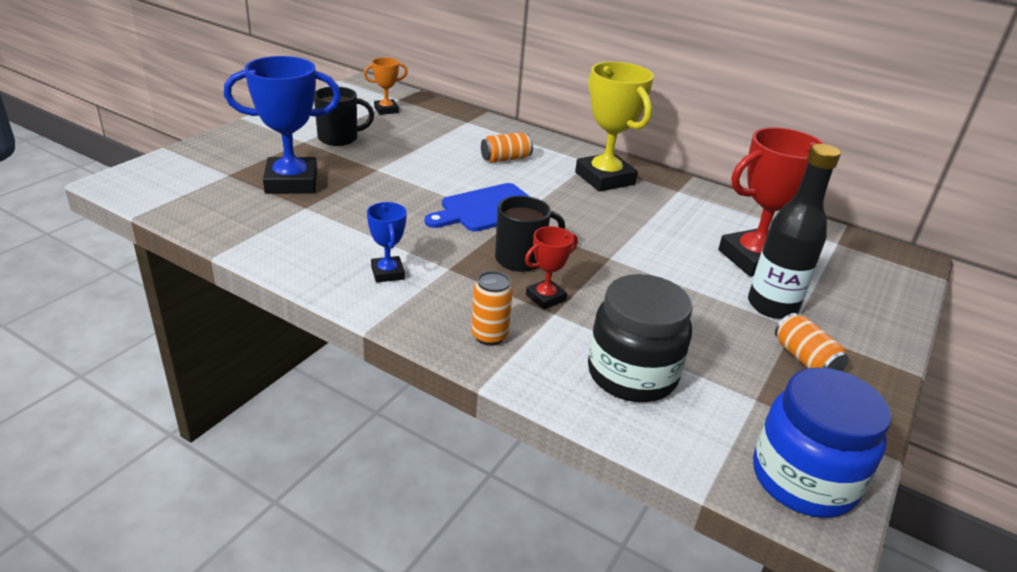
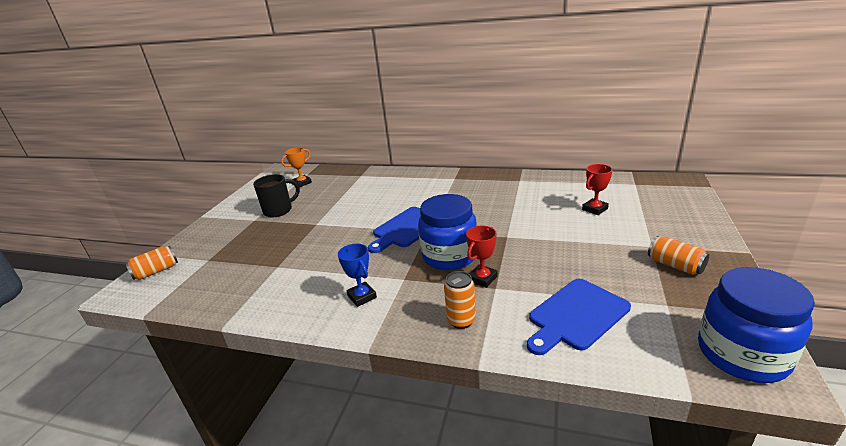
camera: 10 degrees left, 5 degrees down
blue trophy [224,56,341,194] -> none
orange can [481,132,533,163] -> orange can moved to [125,246,178,280]
black mug [495,196,565,272] -> blue jar [418,194,477,270]
yellow trophy [575,62,654,192] -> none
black jar [588,274,693,402] -> blue cutting board [527,279,631,355]
red trophy [718,127,825,277] -> red trophy [582,164,613,215], size x0.51
black bottle [748,144,841,319] -> none

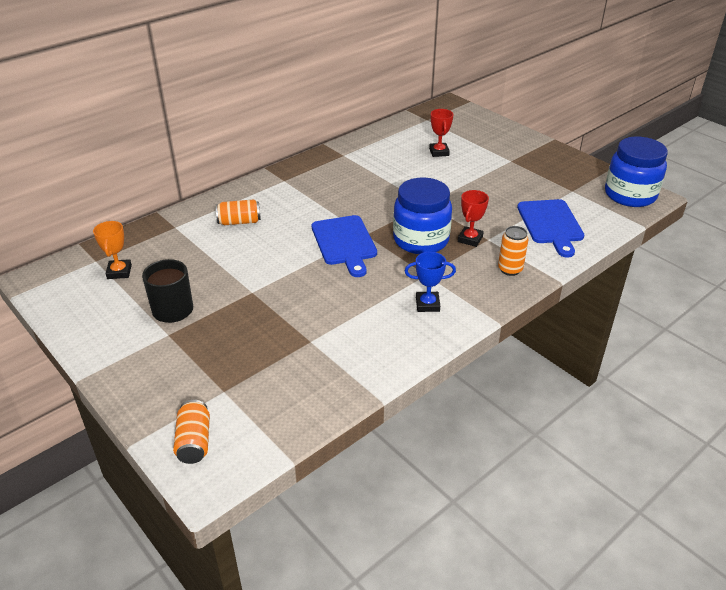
camera: 60 degrees left, 10 degrees up
red trophy [466,226,498,288] -> red trophy turned 45 degrees clockwise [458,190,489,247]
orange can [648,236,709,275] -> orange can moved to [216,199,261,225]

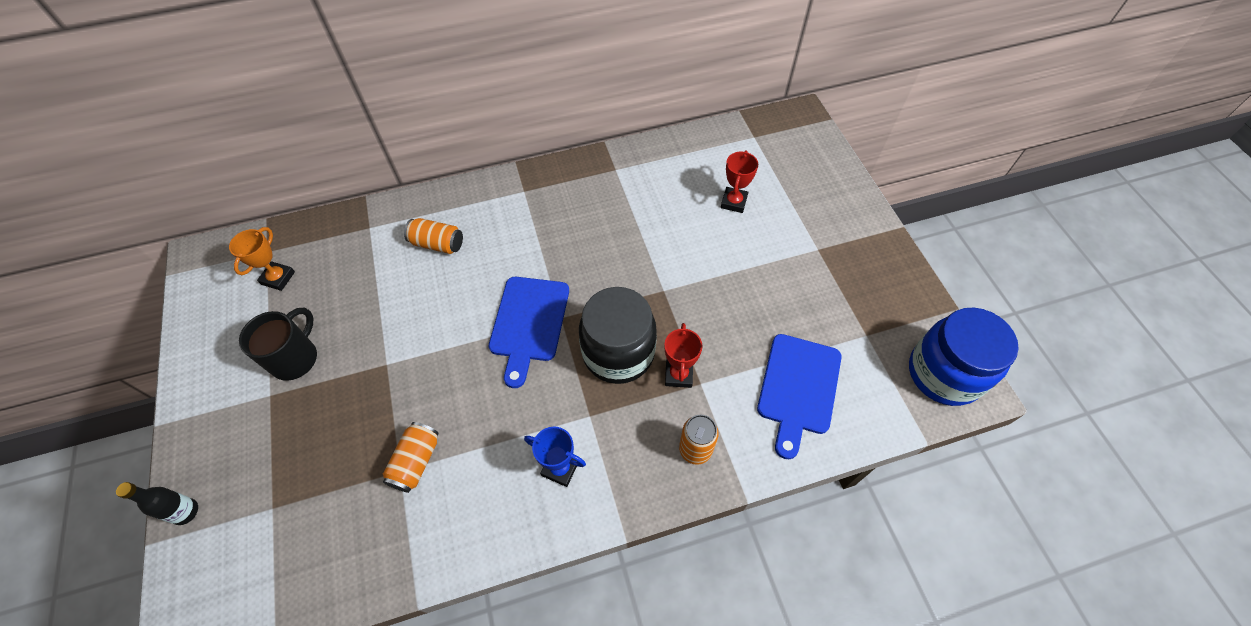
camera: 25 degrees right, 20 degrees up
orange can [173,400,210,464] -> orange can moved to [383,422,439,493]
blue jar [393,177,452,254] -> black jar [579,287,657,384]
red trophy [458,190,489,247] -> red trophy turned 45 degrees counterclockwise [664,323,702,388]
none -> black bottle [116,482,198,525]

